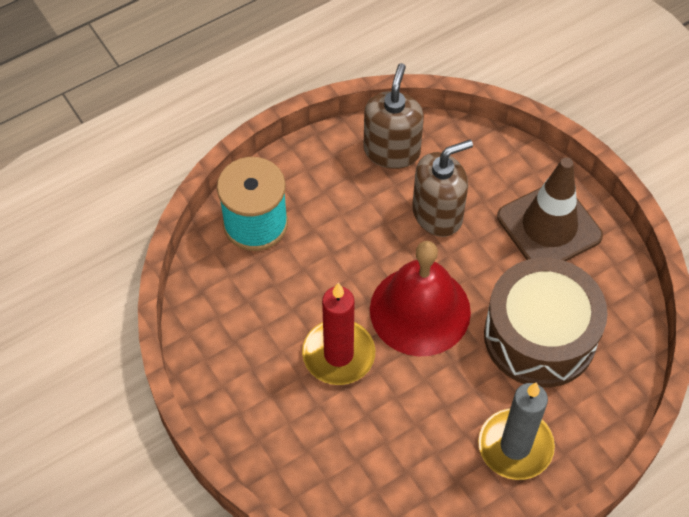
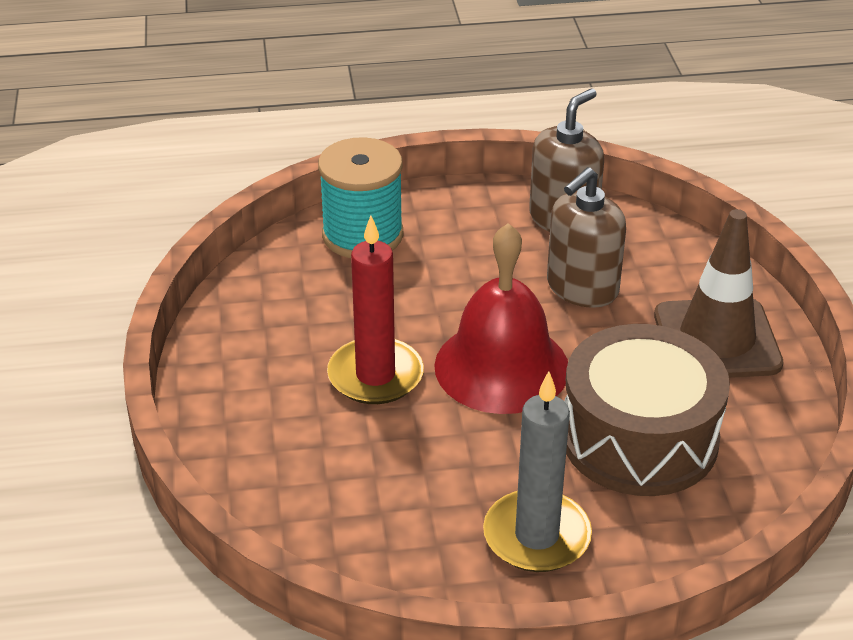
camera: 25 degrees right, 20 degrees down
brown soap dispenser [412,140,473,237] -> brown soap dispenser turned 135 degrees clockwise [547,167,626,308]

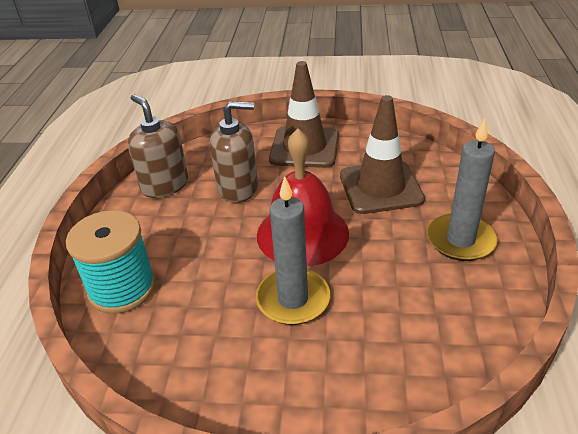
camera: 75 degrees left, 0 degrees up
red candle [327,216,424,404] -> grey candle [256,176,330,325]
brown soap dispenser [547,167,626,308] -> brown soap dispenser turned 60 degrees counterclockwise [210,101,258,203]
brown drum [564,324,730,496] -> brown traffic cone [340,95,425,214]

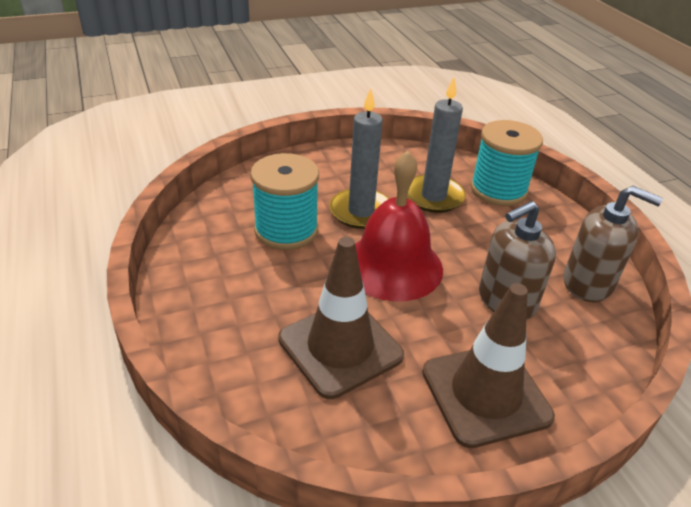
camera: 150 degrees right, 0 degrees up
grey candle [427,118,498,261] -> grey candle moved to [407,77,466,213]
none -> turquoise spool [250,153,319,250]

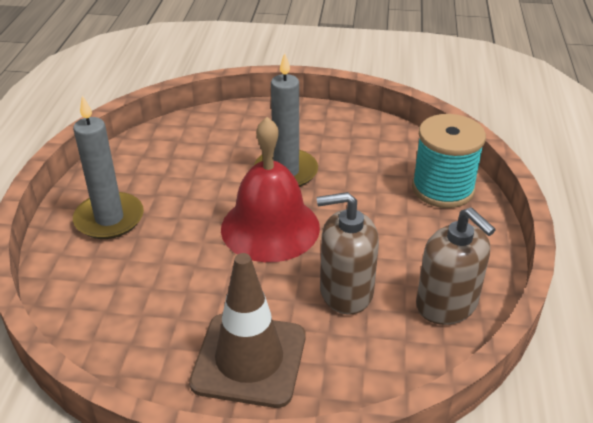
camera: 30 degrees right, 0 degrees up
turquoise spool [250,153,319,250] -> none
brown traffic cone [278,237,404,399] -> none
grey candle [407,77,466,213] -> grey candle moved to [73,95,144,239]

